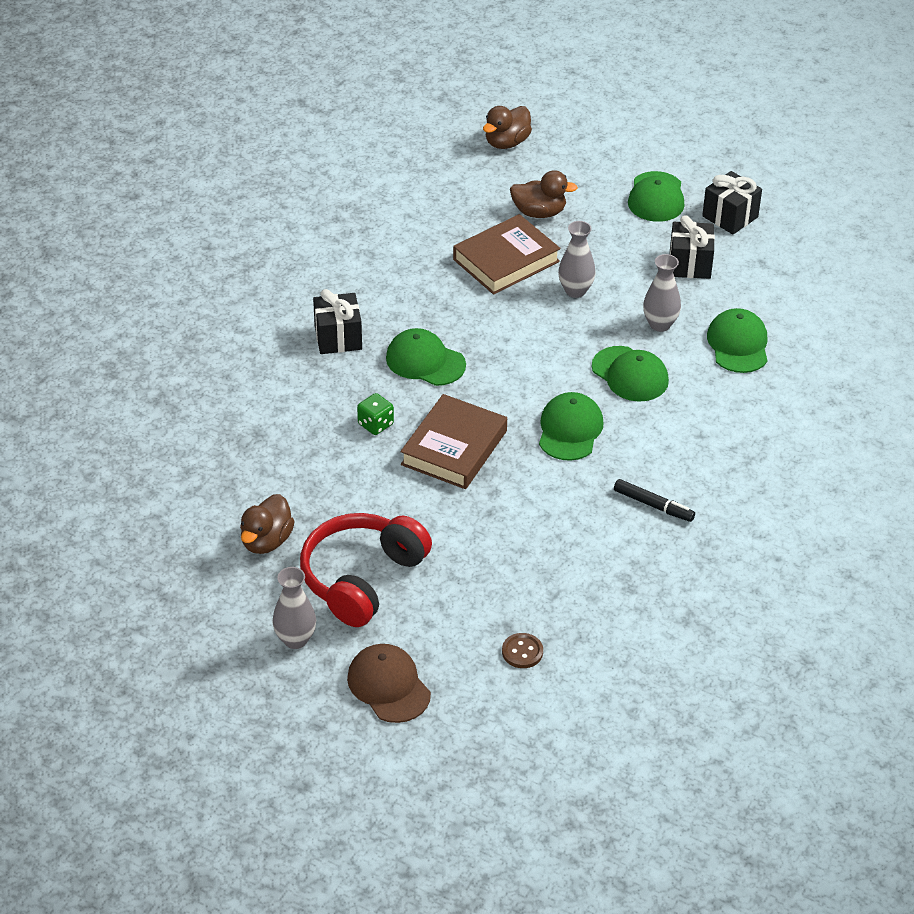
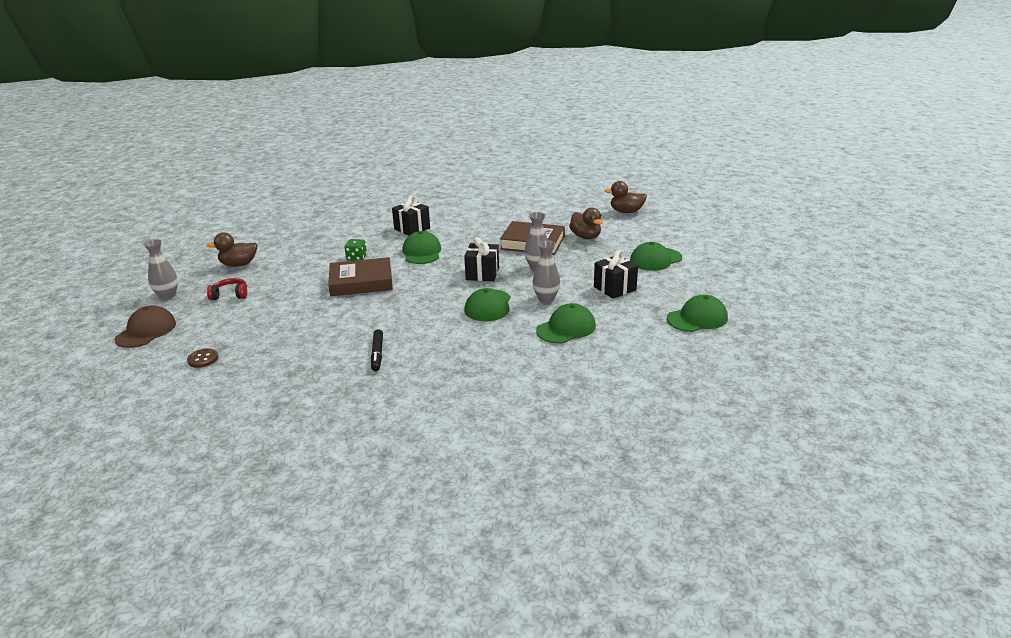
camera: 55 degrees right, 15 degrees down
red headphones [300,513,432,627] -> red headphones [207,278,247,300], size x0.47
green cap [539,392,603,461] -> green cap moved to [667,295,728,332]
black gift [702,171,762,235] -> black gift moved to [464,237,499,281]

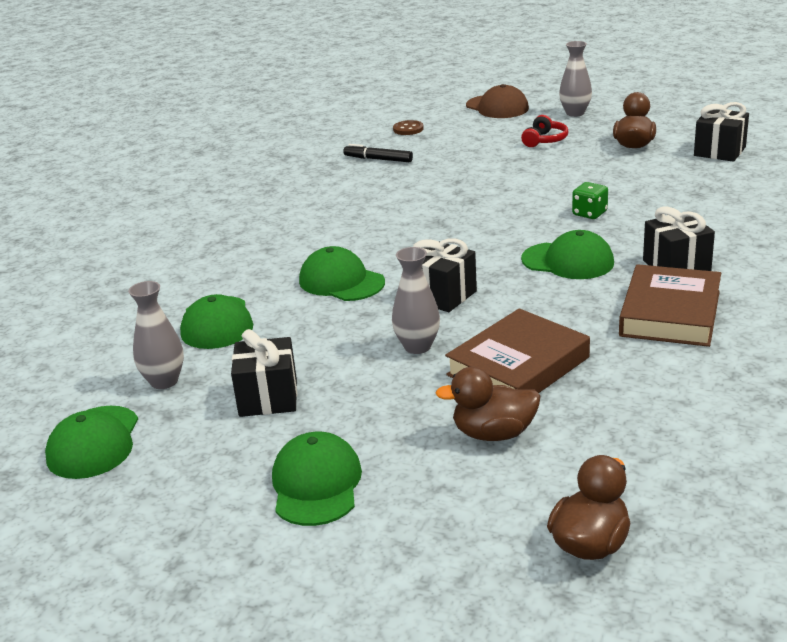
camera: 120 degrees right, 0 degrees up
brown book [328,257,393,296] -> brown book moved to [619,264,721,347]
black marker [371,329,383,371] -> black marker moved to [343,144,413,162]
grey vase [532,240,560,303] -> grey vase moved to [128,281,184,389]
none -> black gift [694,102,749,162]

